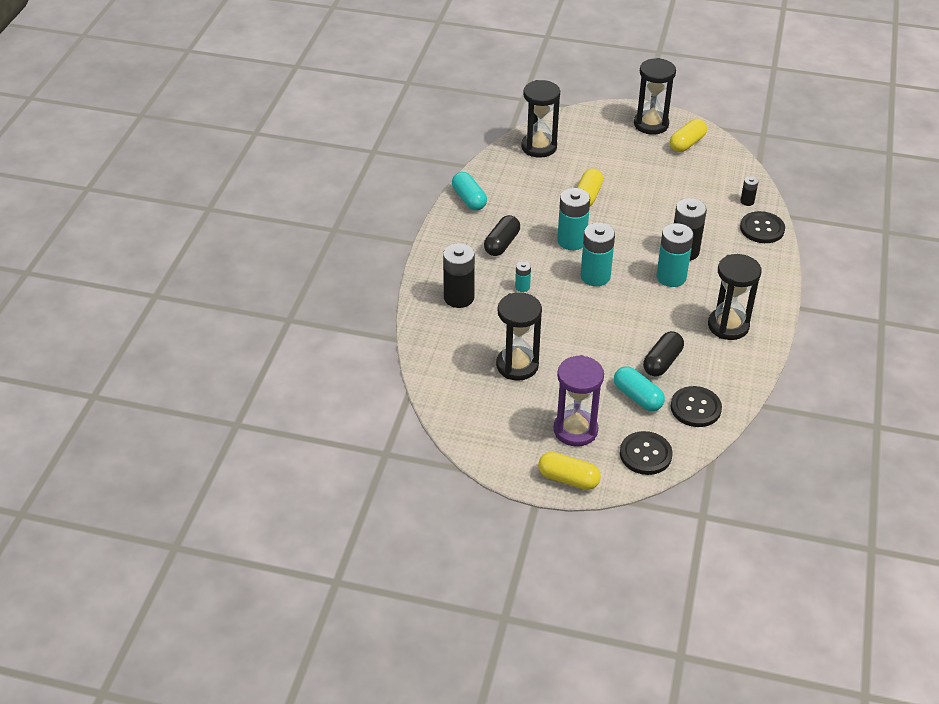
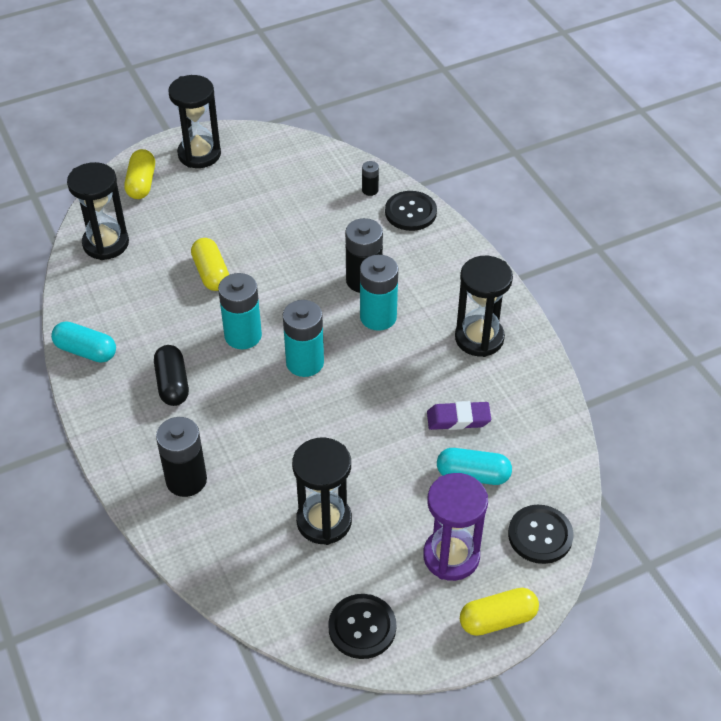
camera: 40 degrees left, 5 degrees up
turquoise battery [515,261,531,292] -> none
black capsule [643,331,684,377] -> purple eraser [427,401,491,430]
yellow capsule [670,119,707,152] -> yellow capsule moved to [124,149,155,199]
black button [671,386,722,427] -> black button moved to [328,594,396,659]

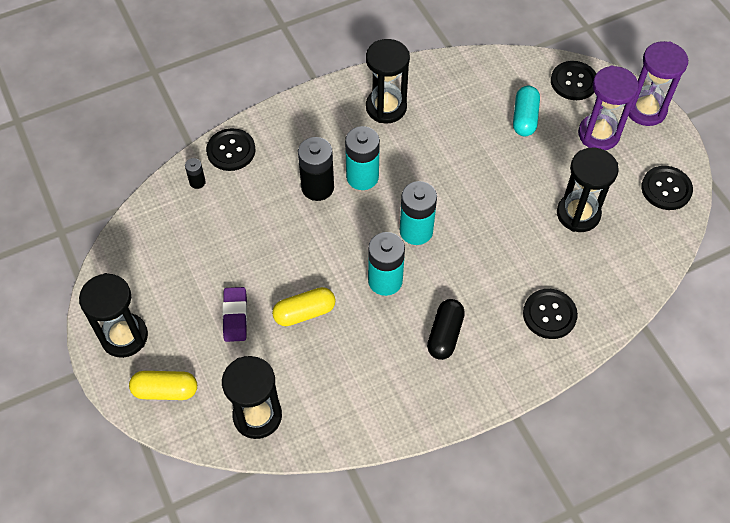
camera: 90 degrees left, 10 degrees up
turquoise capsule [51,321,116,363] -> none
black capsule [154,345,189,406] -> black capsule turned 60 degrees counterclockwise [427,299,465,360]
black battery [156,417,207,497] -> black button [523,289,578,339]
purple eraser [427,401,491,430] -> purple eraser moved to [222,287,247,342]
yellow capsule [460,588,539,636] -> purple hourglass [628,41,688,126]

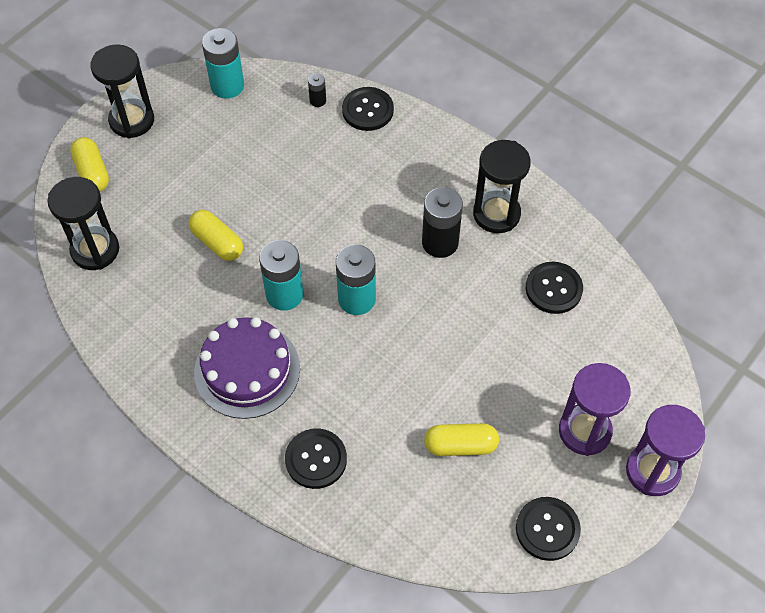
camera: 65 degrees right, 0 degrees up
purple eraser [222,287,247,342] -> none
black battery [298,137,334,201] -> black battery moved to [422,187,463,258]
turquoise battery [345,126,380,190] -> turquoise battery moved to [202,28,244,99]
black capsule [427,299,465,360] -> purple cake [194,317,300,419]
turquoise capsule [513,86,540,137] -> none
black button [551,61,596,100] -> black button moved to [526,262,583,314]
black hourglass [557,148,619,232] -> yellow capsule [424,423,499,456]

